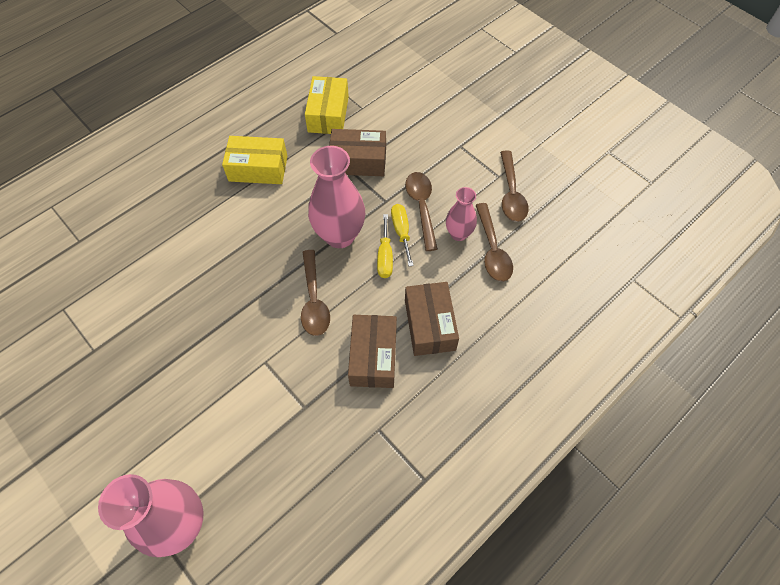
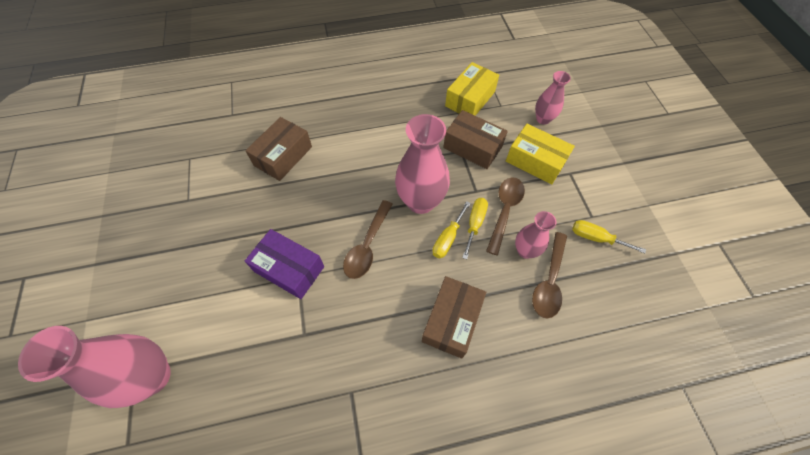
camera: 30 degrees right, 0 degrees up
yellow box [222,136,287,184] -> yellow box moved to [506,124,575,185]
brown box [348,315,397,388] -> brown box moved to [245,117,312,181]
brown spoon [500,151,529,222] -> yellow screwdriver [572,220,646,253]
none -> purple box [244,229,324,299]
none -> pink vase [535,71,571,125]

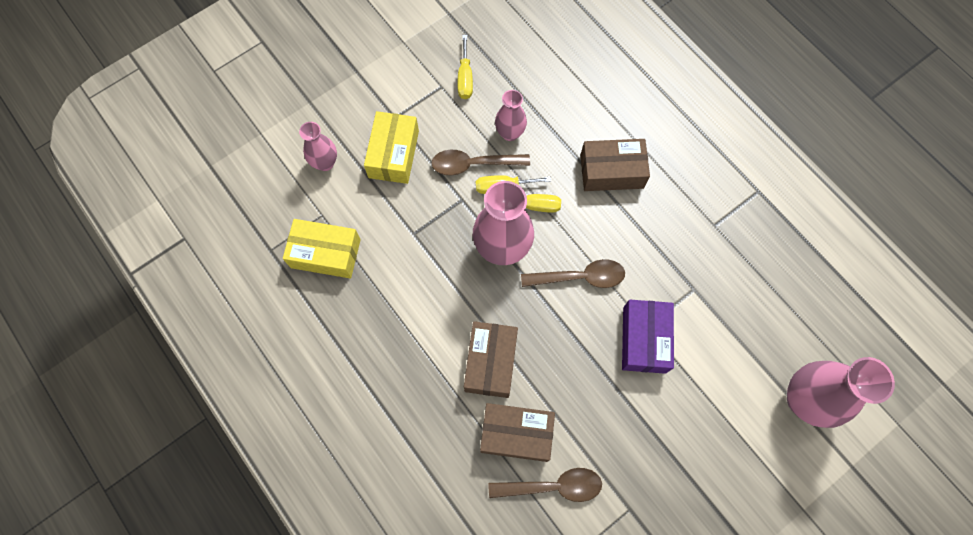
camera: 115 degrees left, 10 degrees up
brown box [443,110,508,169] -> brown box moved to [464,321,518,398]
brown spoon [532,232,567,319] -> brown spoon moved to [488,468,602,502]

